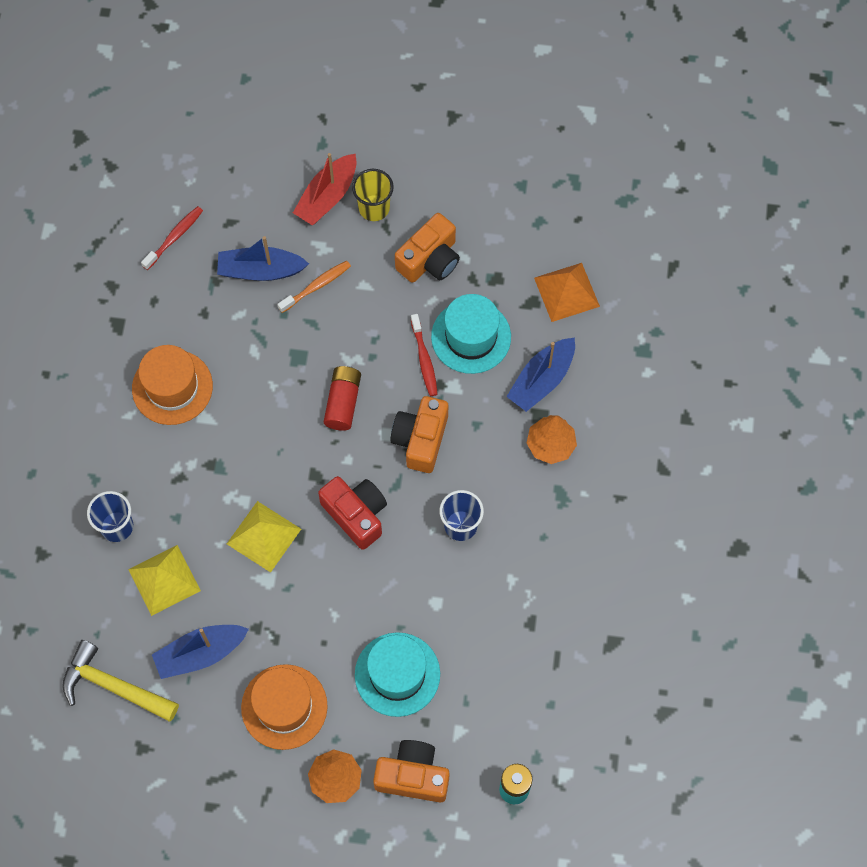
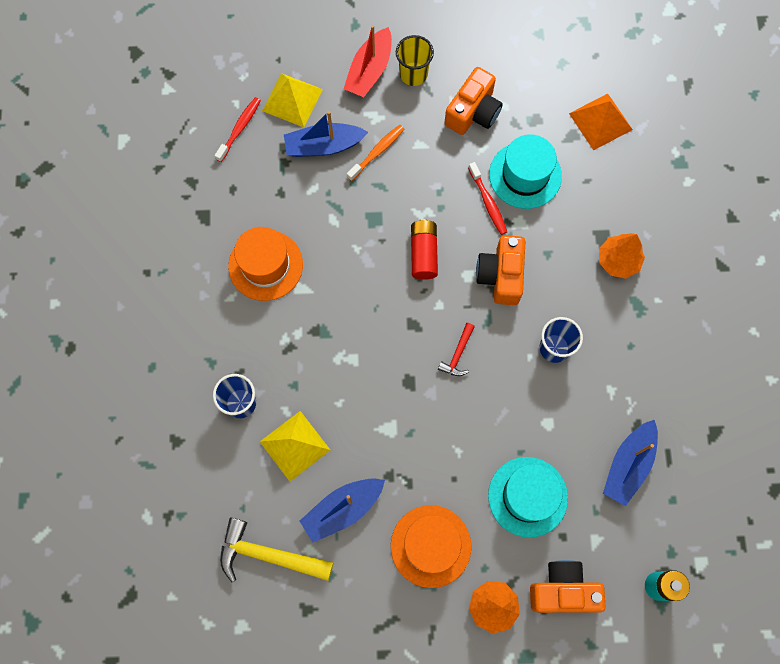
camera: 10 degrees left, 5 degrees up
yellow pyramid [227,501,301,572] -> yellow pyramid moved to [262,73,323,127]
red camera [318,476,387,550] -> red hammer [438,323,475,376]
blue boat [506,338,575,412] -> blue boat moved to [603,420,658,506]

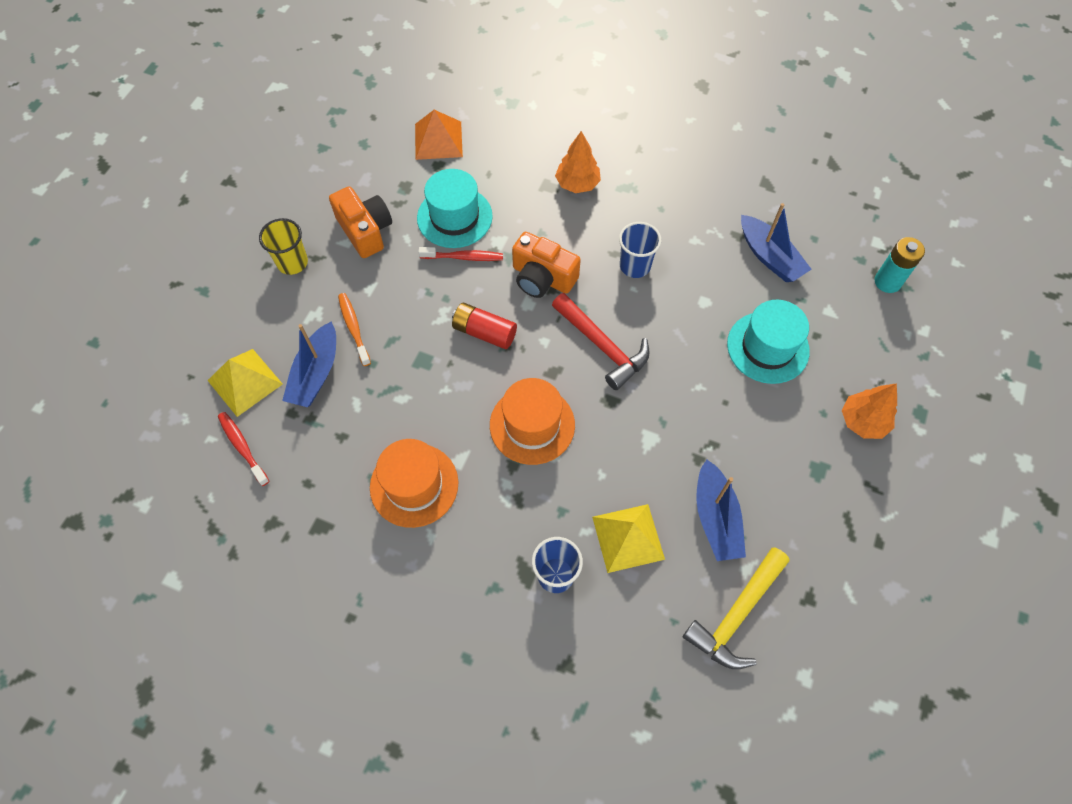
camera: 65 degrees left, 10 degrees down
red boat [344,25,392,97] -> none
orange hat [391,505,472,588] -> orange hat moved to [490,378,575,465]
red hammer [438,323,475,376] -> red hammer [552,293,650,390], size x1.90
orange camera [530,560,606,613] -> none

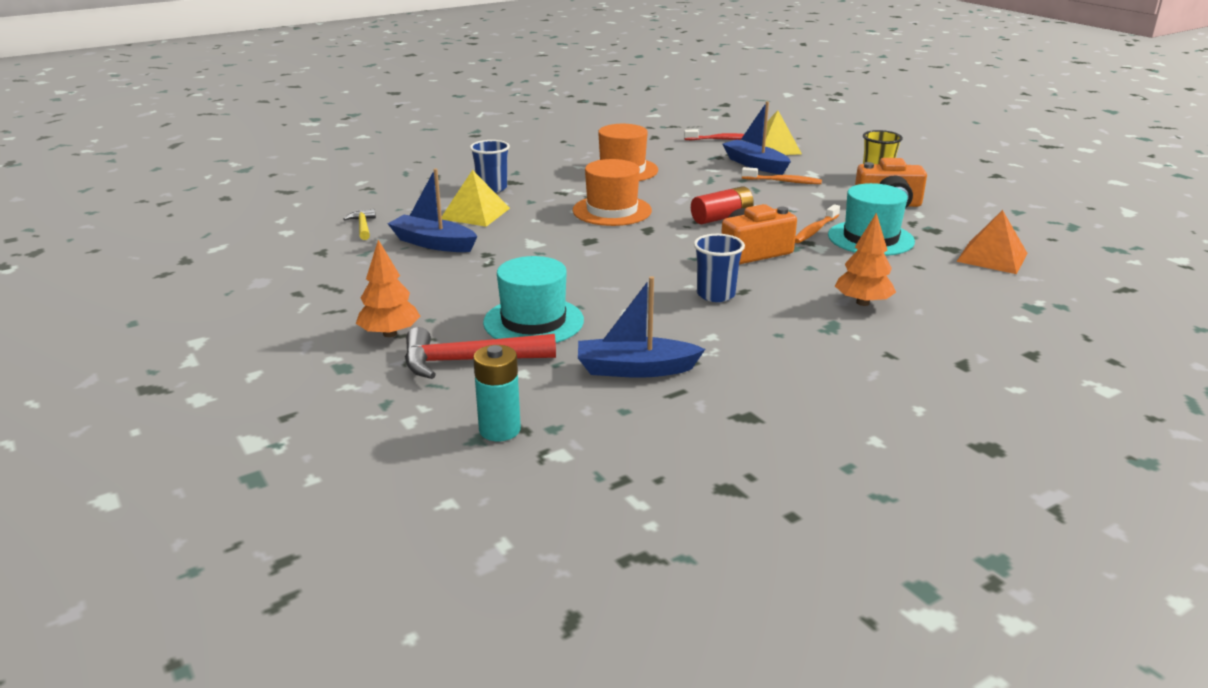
camera: 125 degrees right, 35 degrees down
red toothbrush [418,247,503,261] -> orange toothbrush [795,204,840,243]
red hammer [552,293,650,390] -> red hammer moved to [405,327,556,379]
yellow hammer [683,547,789,669] -> yellow hammer [343,209,376,240], size x0.53

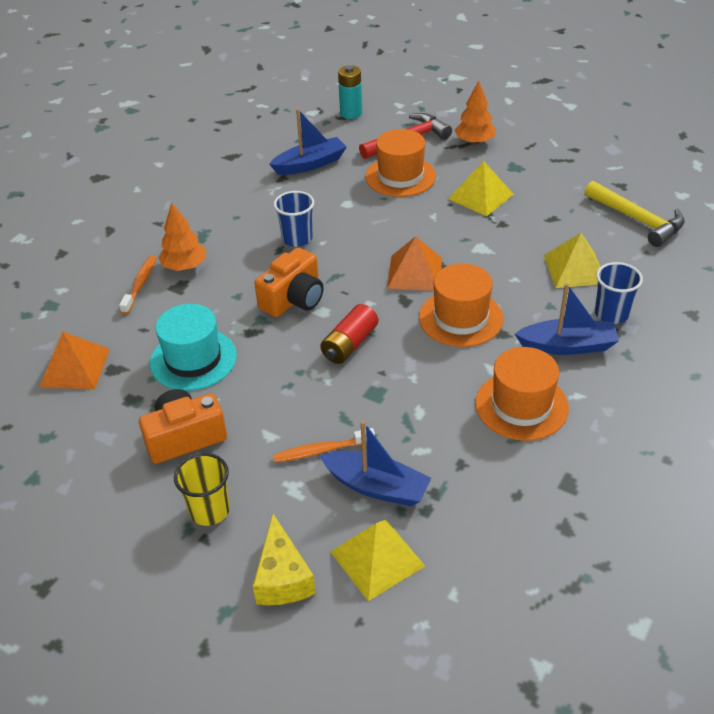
camera: 155 degrees right, 15 degrees up
yellow hammer [343,209,376,240] -> yellow hammer [585,181,685,247], size x1.90
blue boat [387,169,478,252] -> blue boat moved to [515,283,619,355]
turquoise hat [483,256,584,343] -> orange hat [365,129,436,197]
red toothbrush [684,130,744,140] -> none
orange toothbrush [795,204,840,243] -> orange toothbrush moved to [119,255,157,314]
none -> yellow cheese [253,514,316,606]
none -> orange pyramid [387,236,442,291]
none -> yellow pyramid [448,161,514,216]

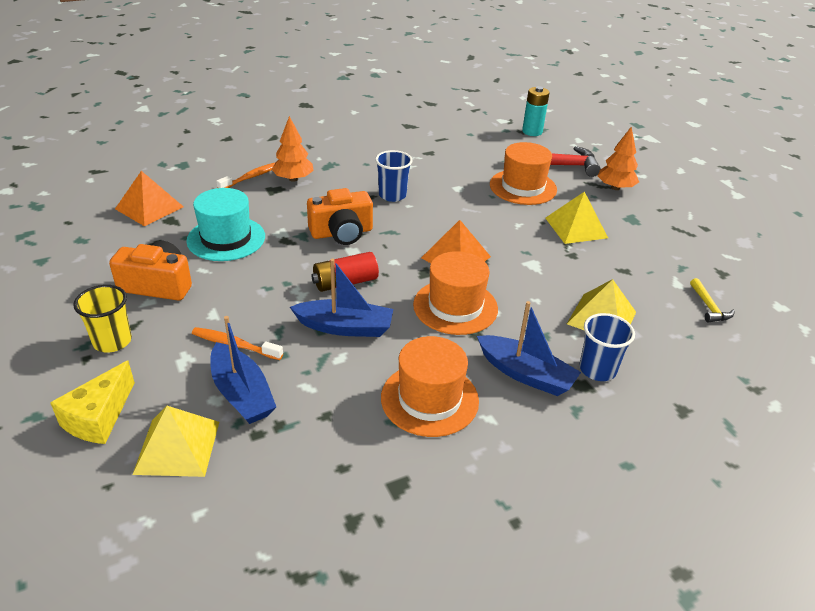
camera: 30 degrees right, 5 degrees down
blue boat [269,109,347,175] -> blue boat moved to [290,259,393,337]
yellow hammer [585,181,685,247] -> yellow hammer [690,278,735,323], size x0.53

